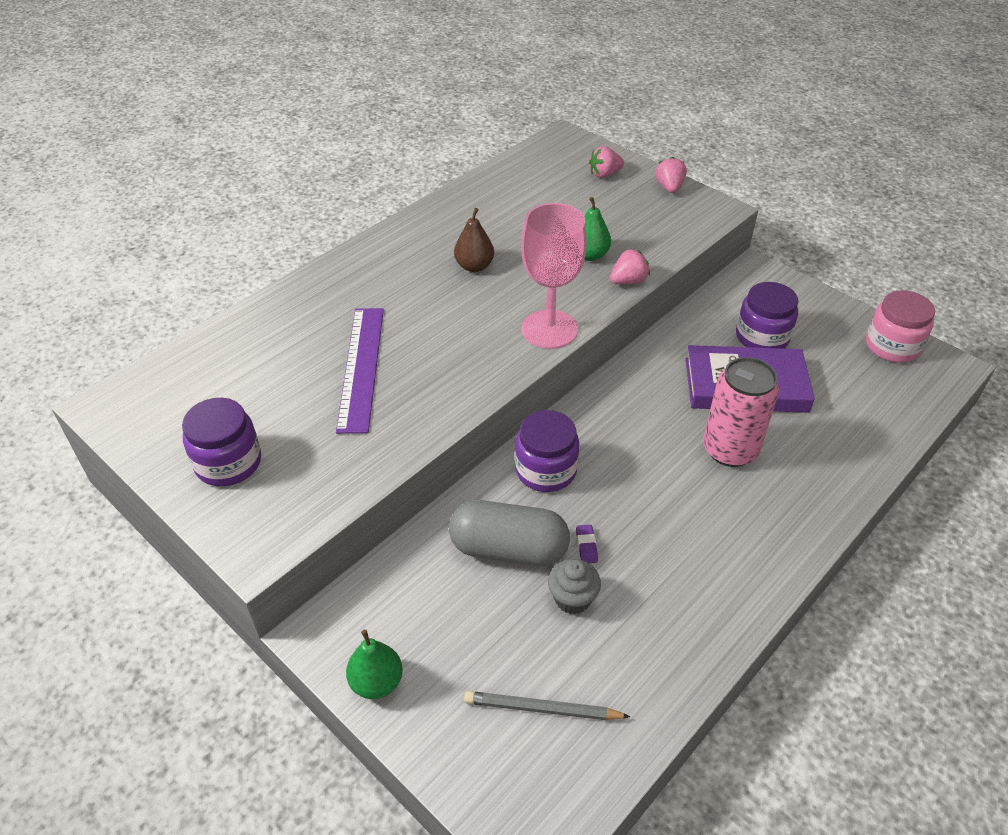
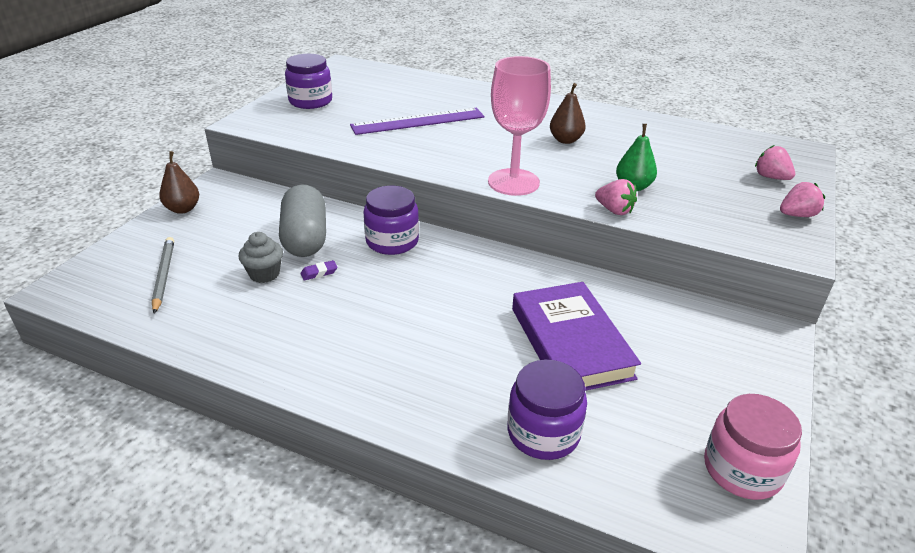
camera: 70 degrees right, 10 degrees down
green pear [346,629,403,699] -> brown pear [159,151,199,214]
pink can [703,357,779,467] -> none
purple jar [736,282,798,349] -> purple jar moved to [507,359,587,460]

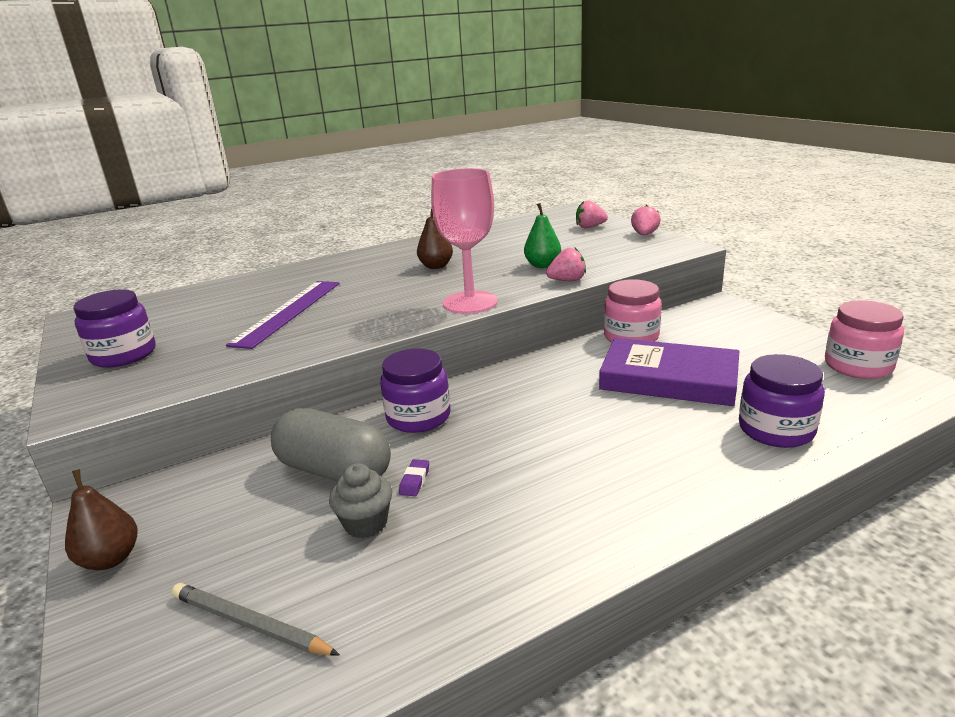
camera: 50 degrees left, 10 degrees down
none -> pink jar [604,279,662,342]

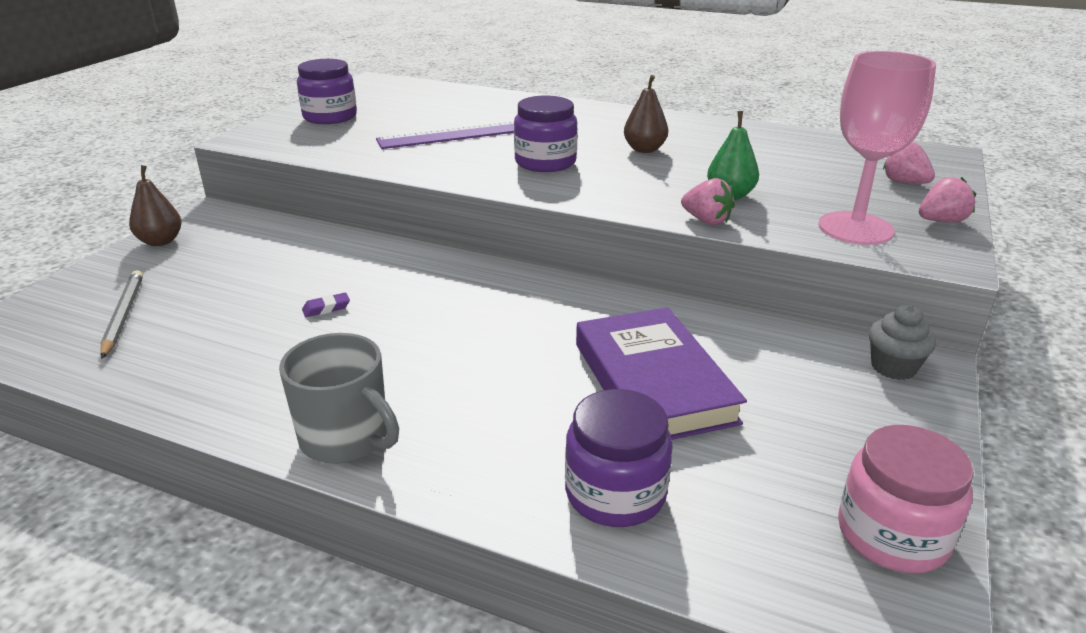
camera: 50 degrees right, 5 degrees up
grey capsule [271,408,391,482] -> none
grey cupcake [329,463,392,538] -> grey cupcake moved to [869,305,936,380]
purple jar [380,349,450,433] -> purple jar moved to [514,96,578,172]
pink goblet [431,168,498,314] -> pink goblet moved to [818,51,936,245]
pink jar [604,279,662,342] -> none
none -> grey mug [279,333,399,464]

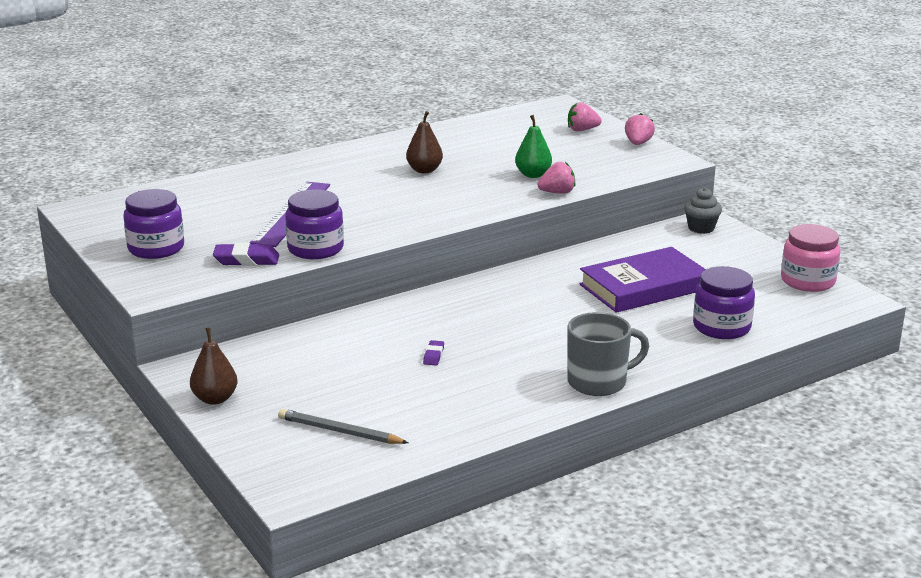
camera: 55 degrees left, 5 degrees down
purple jar [514,96,578,172] -> purple jar moved to [285,189,344,259]
purple book [576,307,747,440] -> purple book turned 45 degrees counterclockwise [579,247,706,313]
pink goblet [818,51,936,245] -> none
none -> purple eraser [213,243,279,266]

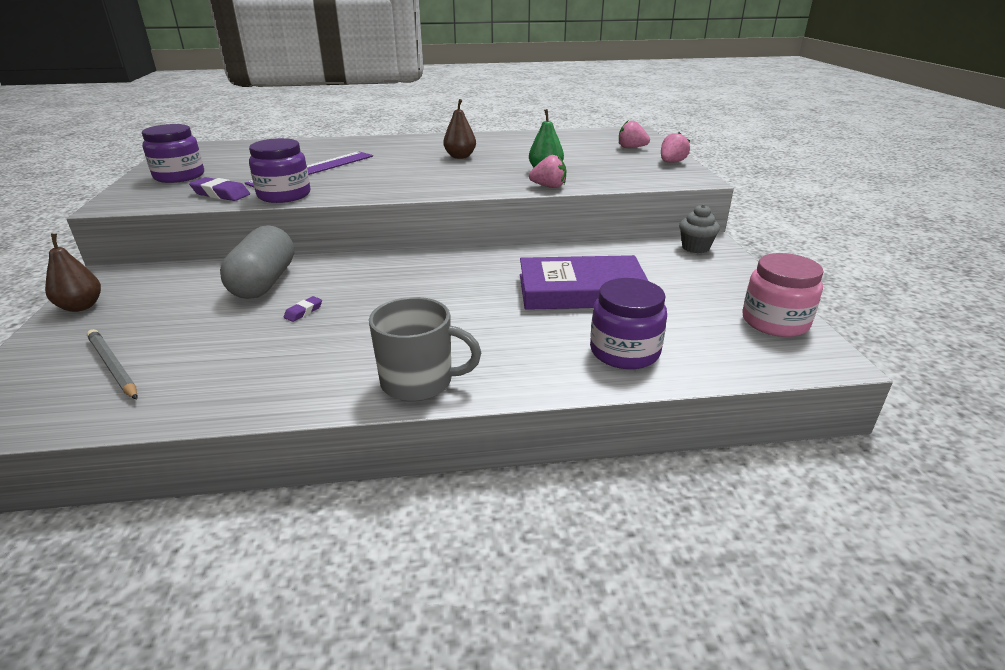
camera: 25 degrees right, 5 degrees up
none -> grey capsule [220,225,294,299]

